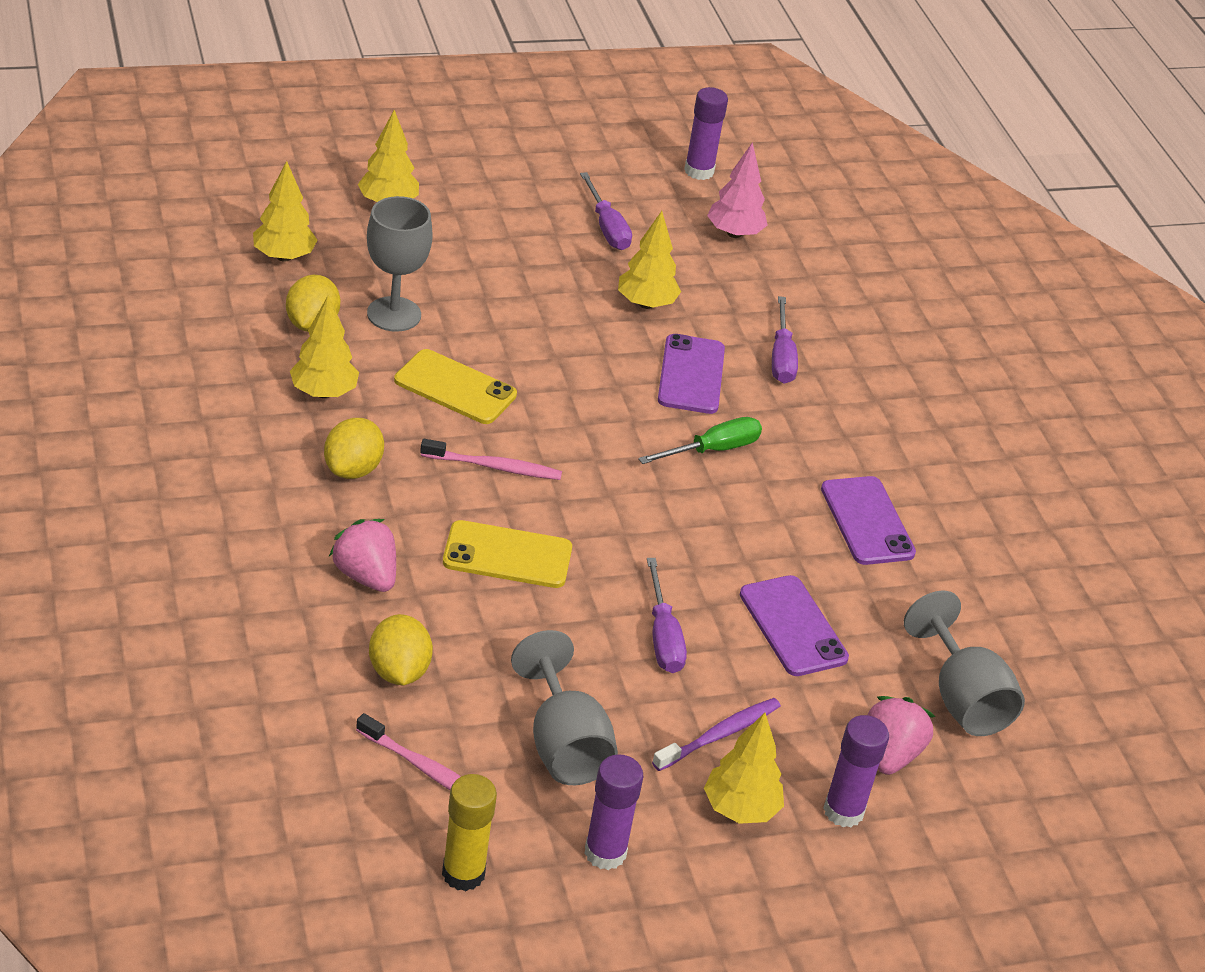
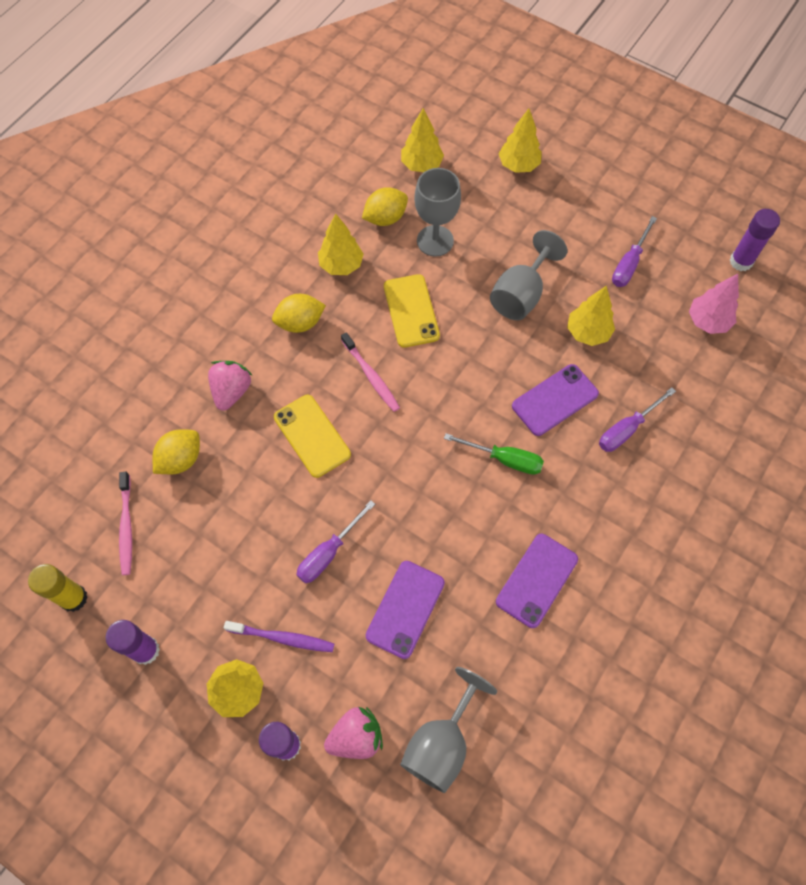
camera: 55 degrees right, 25 degrees up
grey goblet [511,630,618,785] -> grey goblet moved to [490,230,567,320]

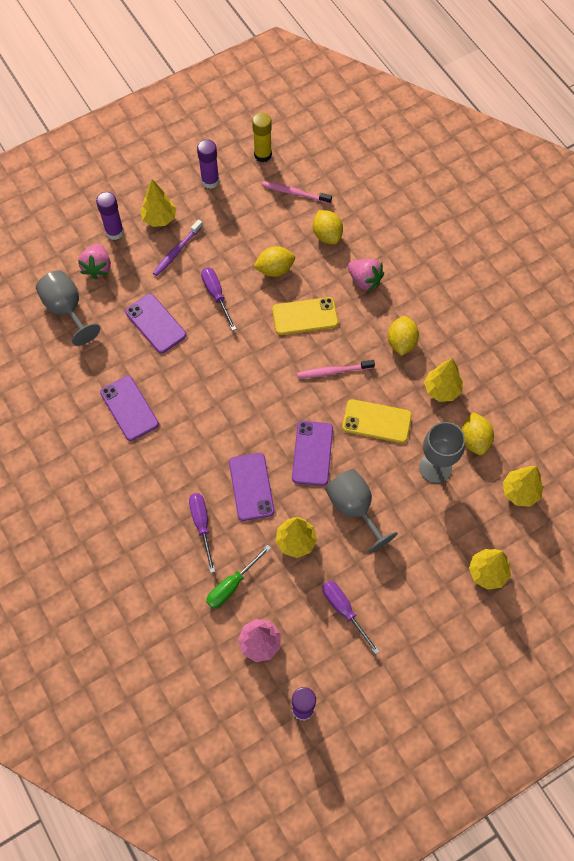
camera: 115 degrees right, 0 degrees up
green screwdriver [444,433,544,475] -> green screwdriver moved to [206,544,271,609]
none -> yellow lemon [253,246,295,277]
none -> purple phone [292,421,333,486]

